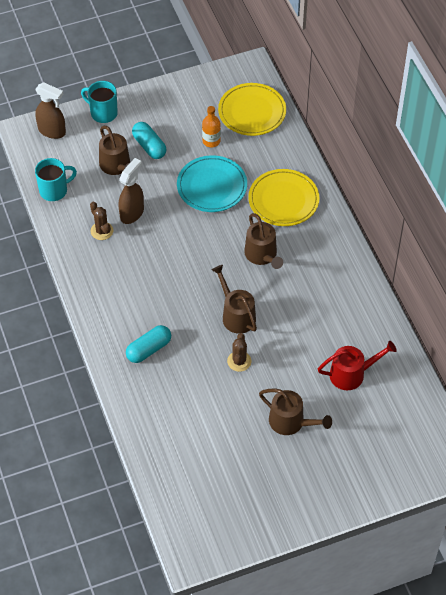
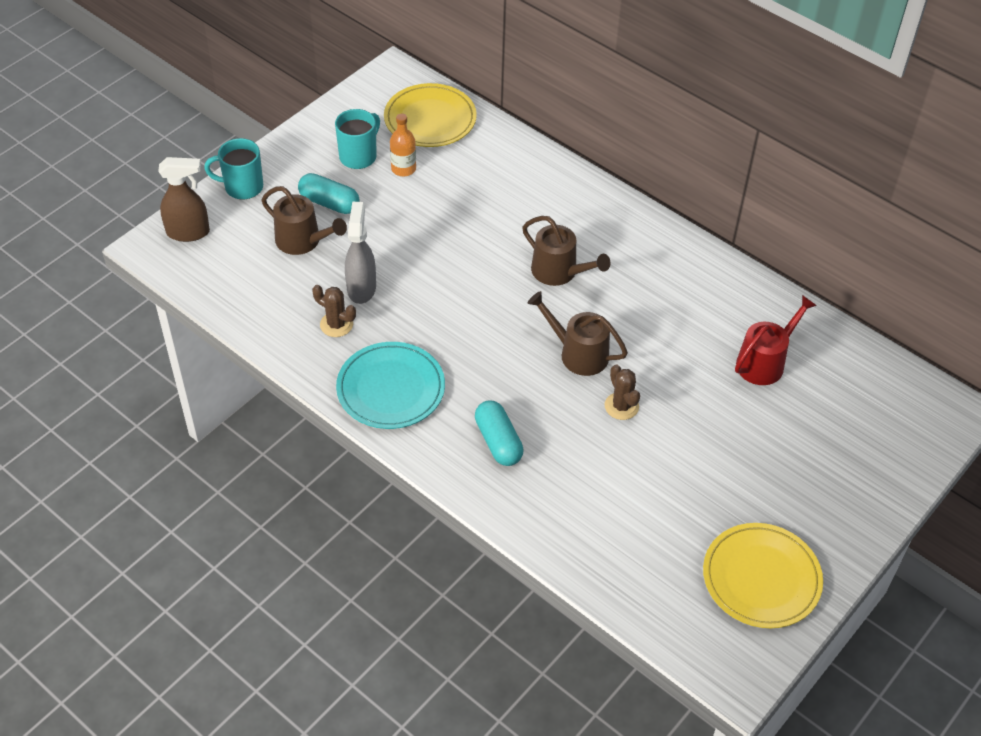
camera: 30 degrees left, 5 degrees down
turquoise mug [35,158,77,201] -> turquoise mug moved to [335,109,380,169]
brown spray bottle [119,158,144,224] -> grey spray bottle [345,202,376,304]
turquoise capsule [126,325,171,363] -> turquoise capsule turned 45 degrees counterclockwise [475,400,524,466]
turquoise plate [177,155,247,212] -> turquoise plate moved to [336,342,445,429]
yellow plate [248,169,320,226] -> yellow plate moved to [703,523,823,628]
brown watering can [259,389,332,435] -> none

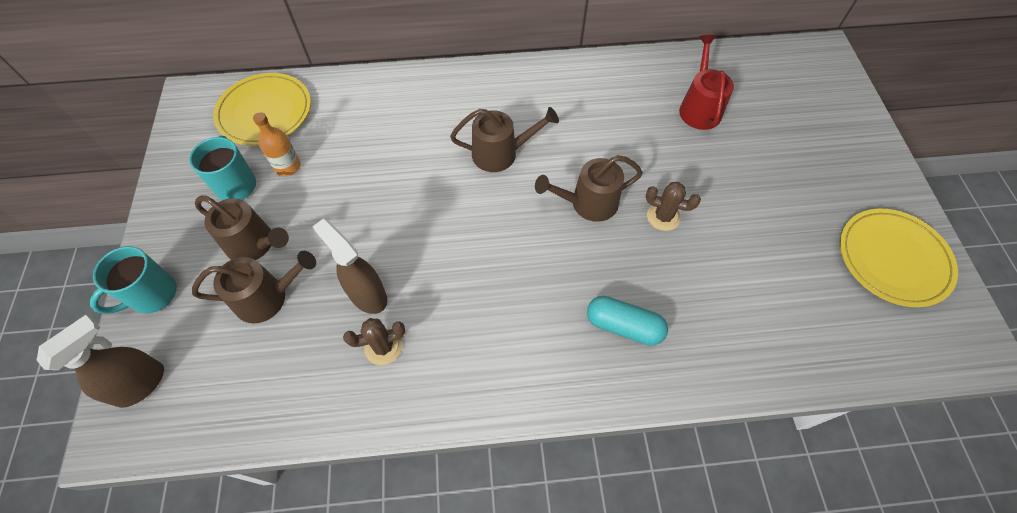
camera: 45 degrees left, 10 degrees up
turquoise capsule [298,173,360,214] -> brown watering can [195,196,289,260]
turquoise plate [336,342,445,429] -> none
grey spray bottle [345,202,376,304] -> brown spray bottle [312,218,387,314]

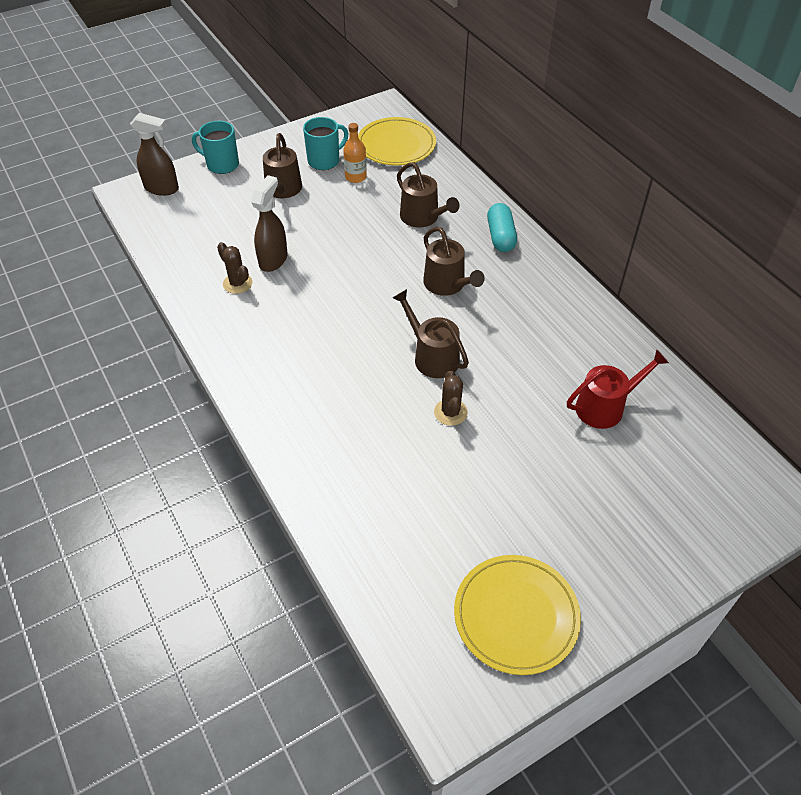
camera: 65 degrees right, 10 degrees down
brown watering can [192,251,316,323] -> brown watering can moved to [397,162,459,228]
turquoise capsule [587,296,668,346] -> turquoise capsule moved to [487,203,517,252]

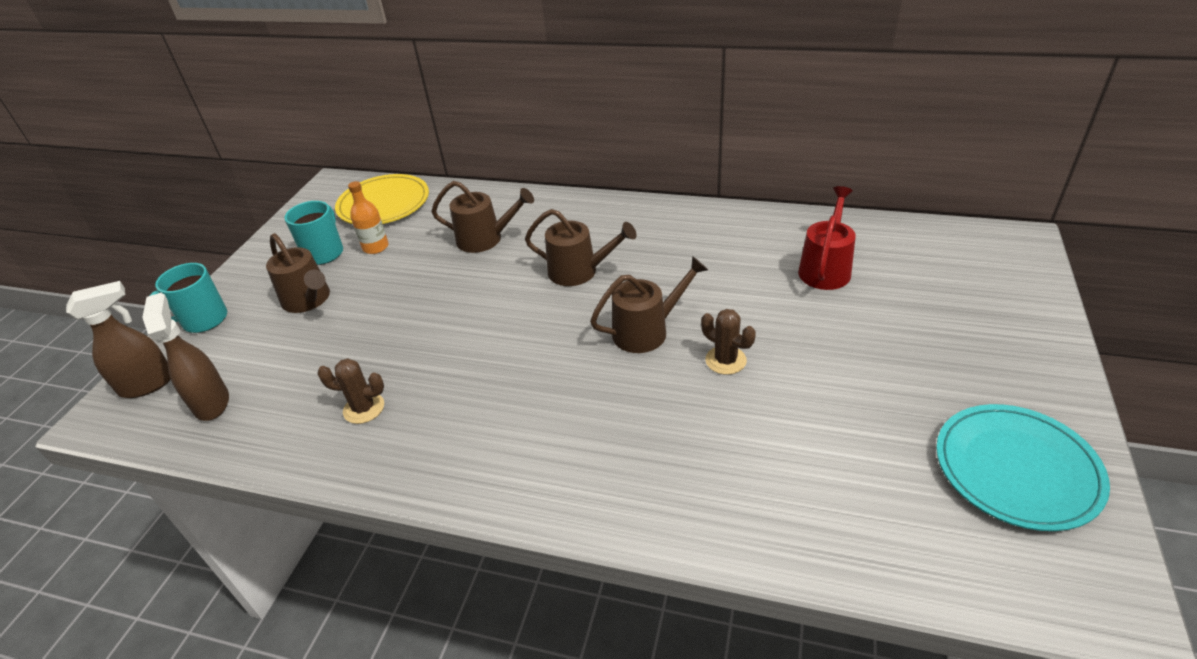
camera: 40 degrees left, 10 degrees down
brown spray bottle [251,175,288,272] -> brown spray bottle moved to [142,293,229,421]
brown watering can [393,289,469,378] -> brown watering can turned 150 degrees clockwise [590,256,708,353]
yellow plate [454,555,581,675] -> turquoise plate [936,404,1110,531]
turquoise capsule [487,203,517,252] -> none

